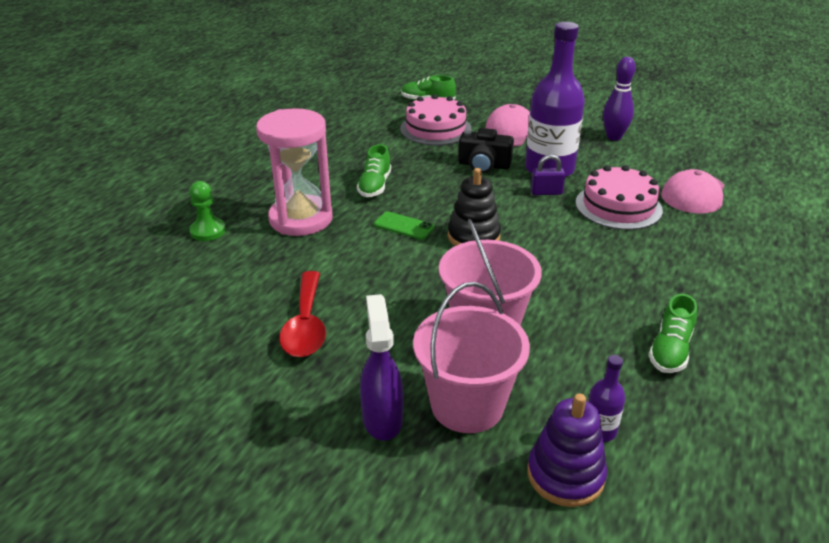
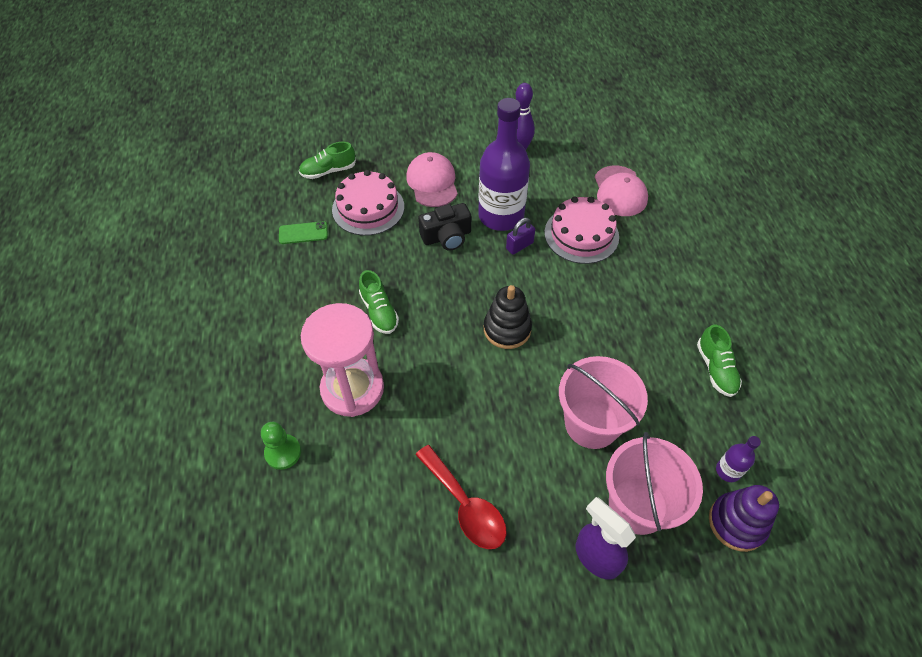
camera: 35 degrees left, 20 degrees up
green phone [374,211,434,240] -> green phone moved to [279,221,328,244]

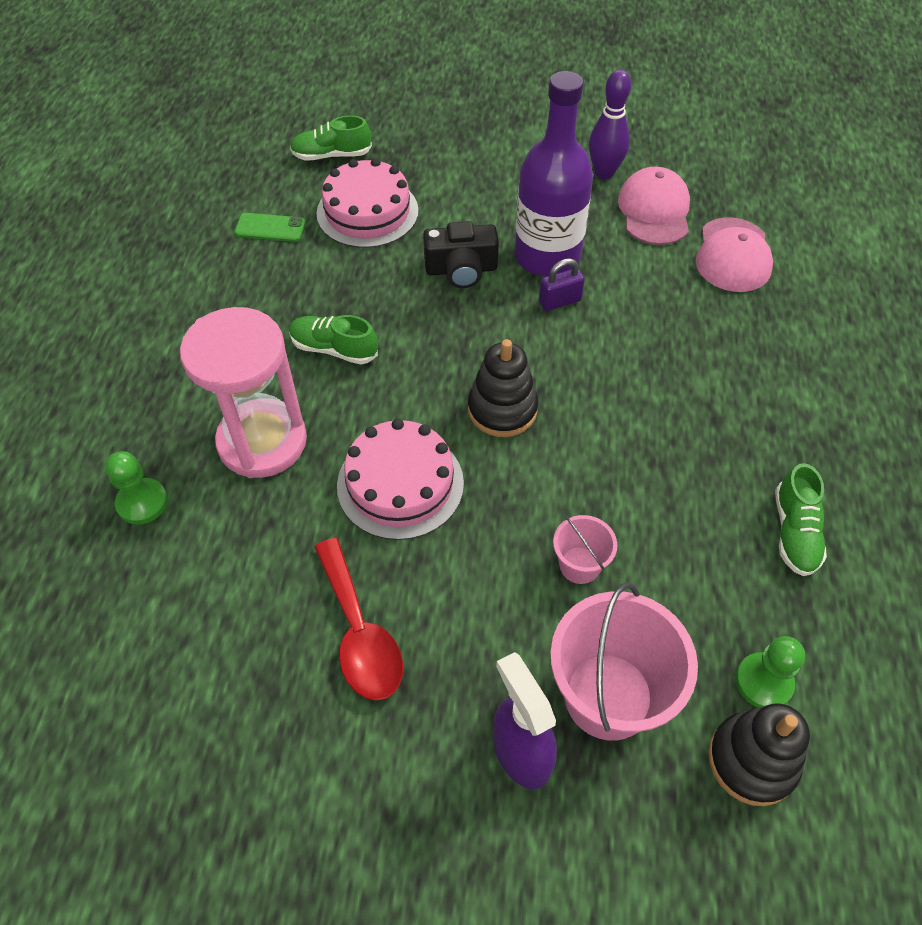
camera: 15 degrees right, 0 degrees up
green shoe [359,270,399,334] -> green shoe turned 120 degrees clockwise [289,315,378,364]
pink cap [406,152,458,207] -> pink cap moved to [618,167,690,245]
pink cake [544,196,619,264] -> pink cake moved to [337,419,464,540]
pink bucket [559,356,648,449] -> pink bucket [553,515,617,584], size x0.50
purple stacking toy [709,485,779,552] -> black stacking toy [708,703,810,806]
purple bottle [716,436,761,482] -> green pawn [736,636,805,708]

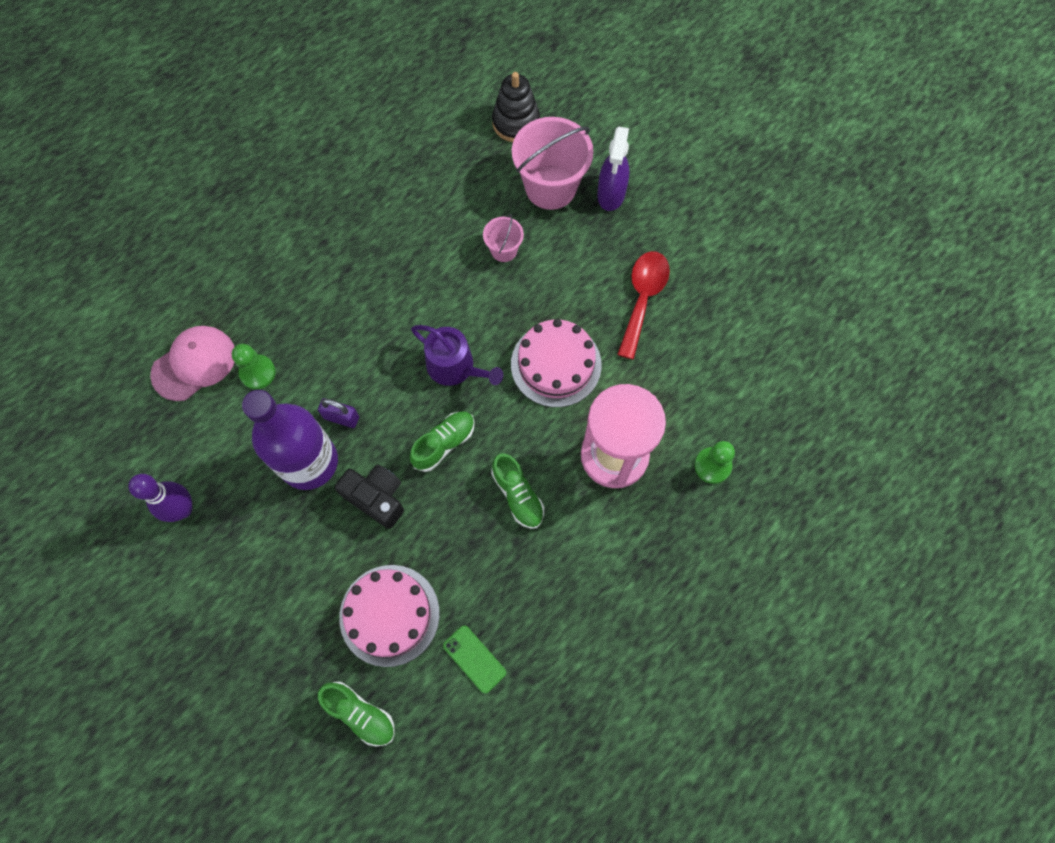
camera: 140 degrees left, 15 degrees up
black stacking toy [468,339,538,437] -> purple watering can [411,325,503,386]
pink cap [618,167,690,245] -> none
green pawn [736,636,805,708] -> green pawn moved to [232,344,276,389]
green shoe [775,463,827,576] -> green shoe moved to [410,411,475,472]

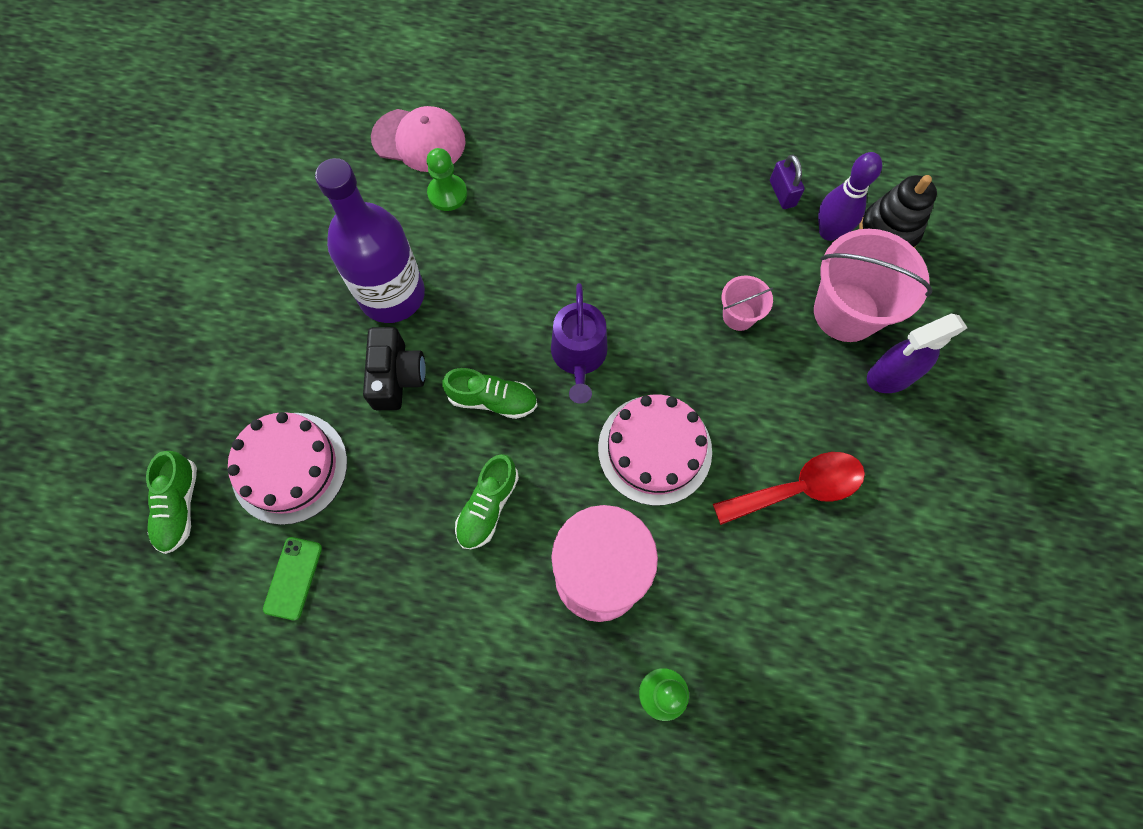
camera: 55 degrees right, 0 degrees up
purple bowling pin [128,474,192,522] -> purple bowling pin moved to [818,152,882,241]
purple padlock [318,398,359,428] -> purple padlock moved to [770,155,805,209]

